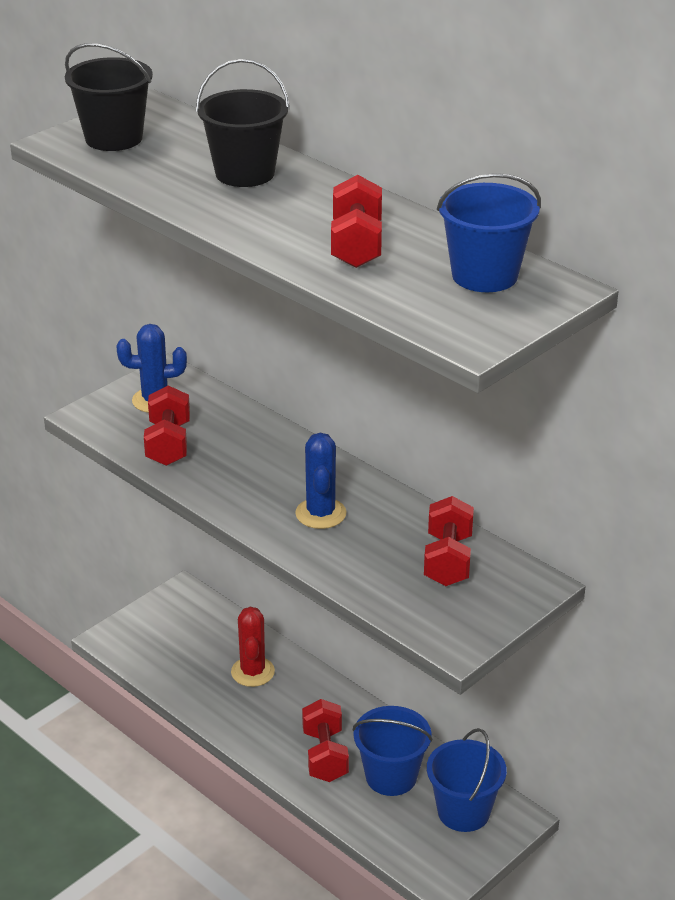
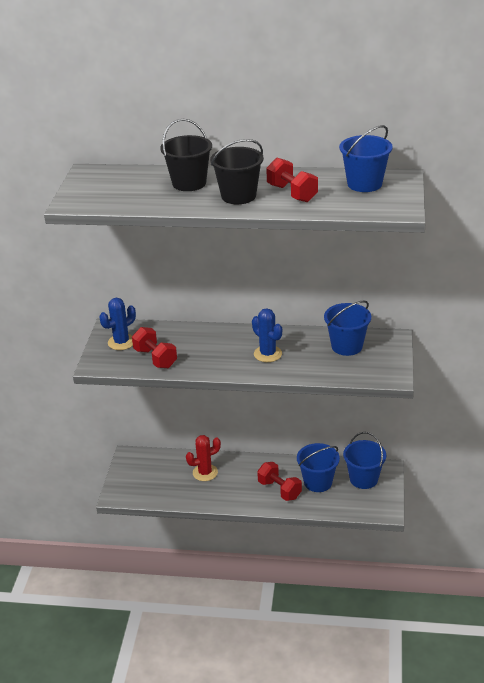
camera: 35 degrees left, 0 degrees up
black bucket [65,43,153,151] -> black bucket moved to [210,139,264,204]
red cactus [231,606,275,687] -> red cactus turned 75 degrees counterclockwise [186,435,221,481]
red dumbbell [424,496,474,586] -> blue bucket [324,300,371,356]

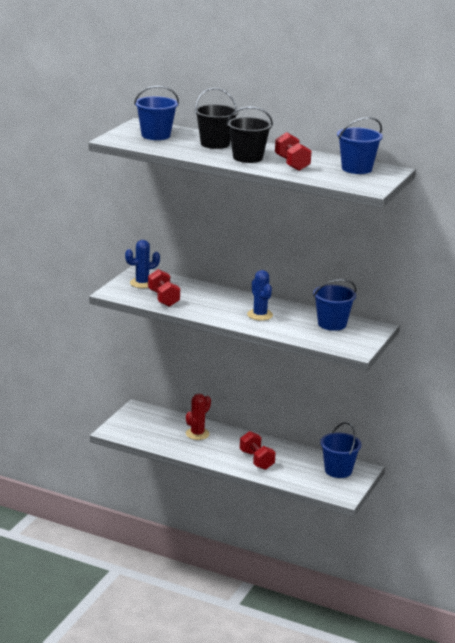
camera: 15 degrees right, 10 degrees down
red cactus [186,435,221,481] -> red cactus turned 45 degrees counterclockwise [186,394,211,440]
blue bucket [297,443,340,492] -> blue bucket moved to [134,86,179,140]

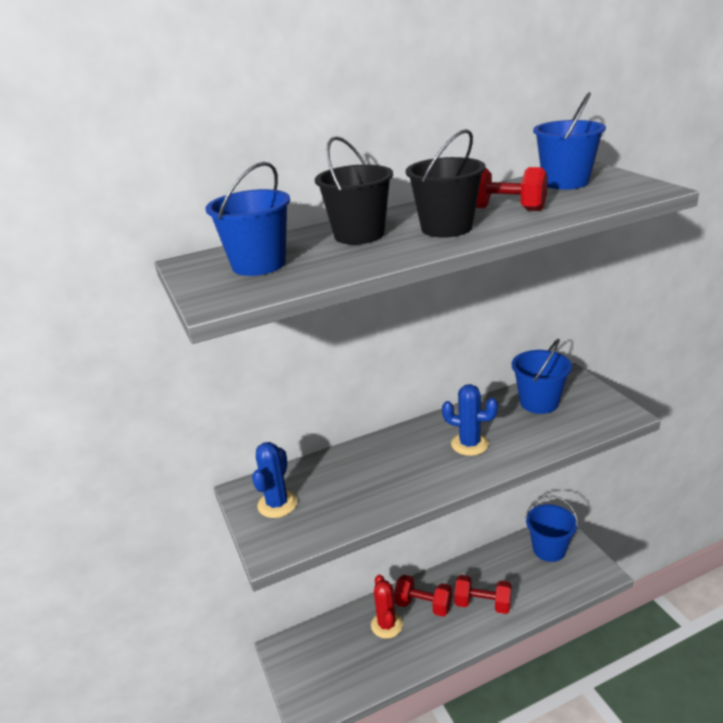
camera: 45 degrees left, 5 degrees up
red dumbbell [148,269,180,307] -> red dumbbell moved to [394,575,452,617]

